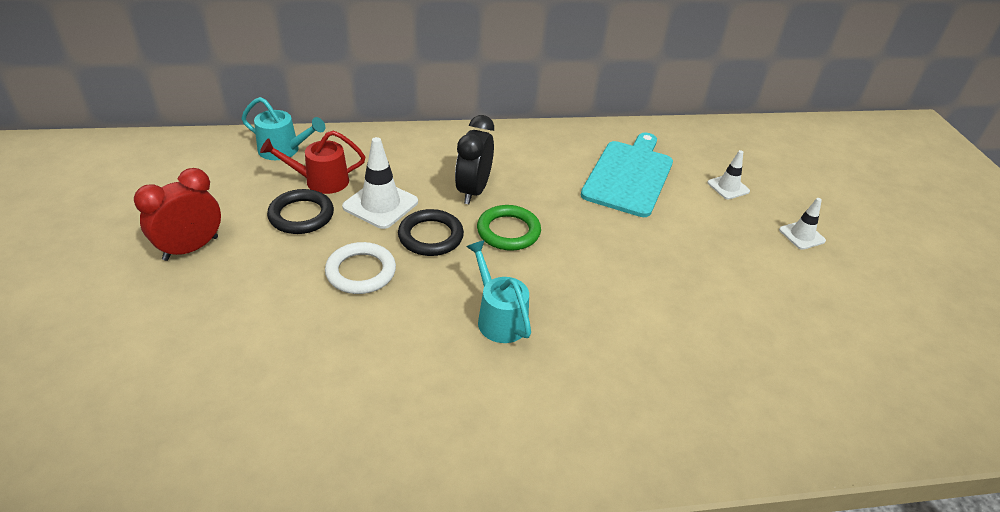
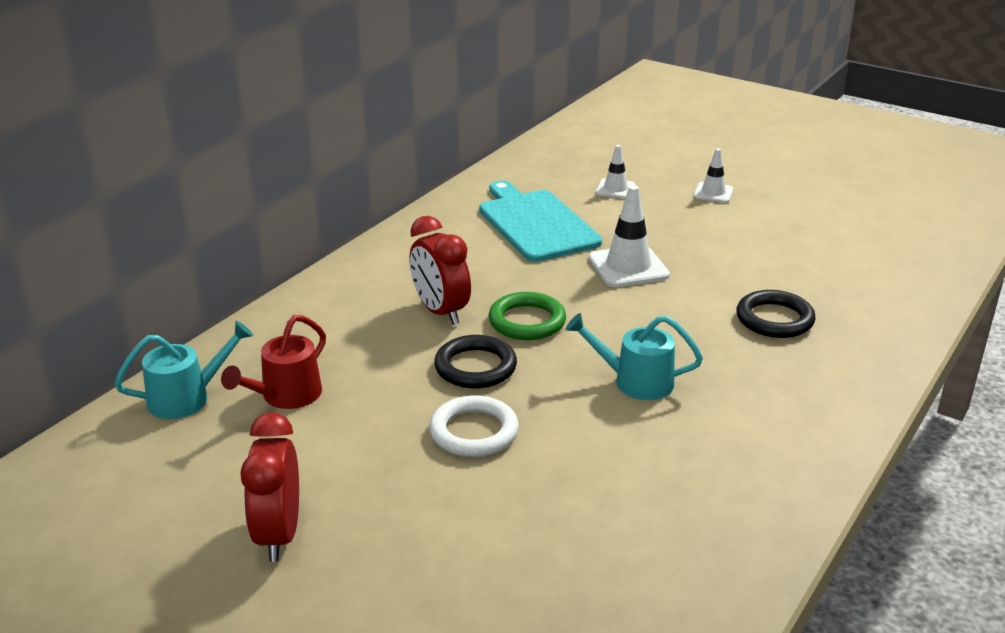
camera: 45 degrees left, 10 degrees down
black ring [267,189,334,234] -> black ring moved to [737,290,816,338]
white traffic cone [342,137,418,229] -> white traffic cone moved to [588,185,670,287]
black clock [455,115,494,204] -> red clock [410,216,471,325]

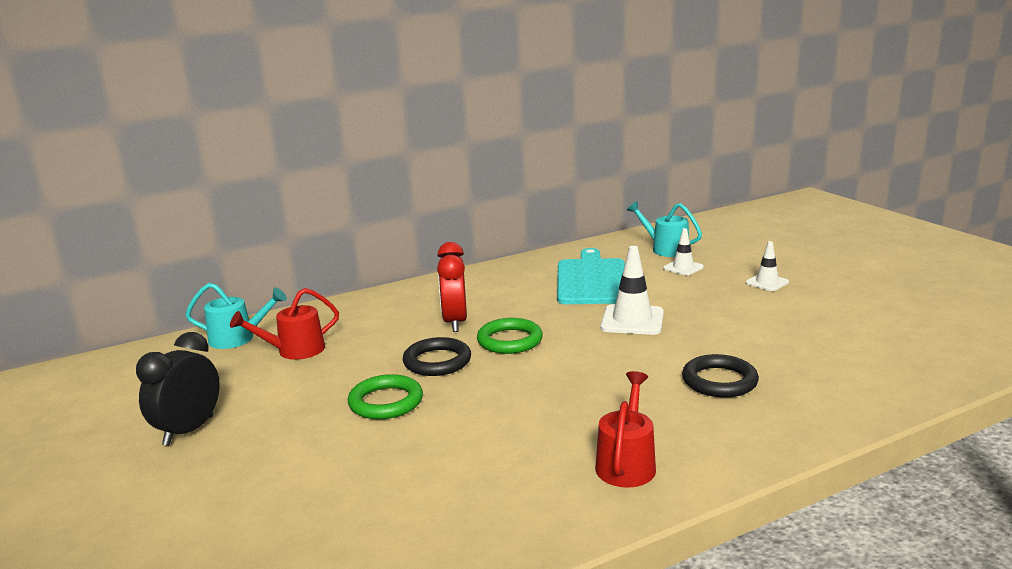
camera: 30 degrees right, 10 degrees down
red clock [241,412,299,562] -> black clock [136,332,220,446]
white ring [429,395,519,457] -> green ring [348,374,423,419]
turquoise watering can [565,313,703,400] -> turquoise watering can moved to [627,201,702,257]
none -> red watering can [595,371,656,488]

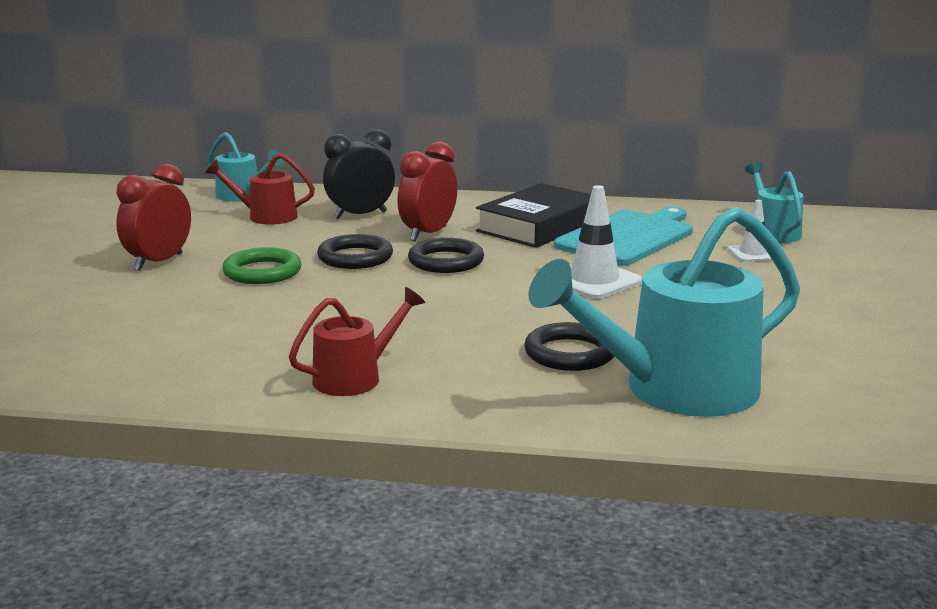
camera: 35 degrees right, 0 degrees up
black clock [136,332,220,446] -> black clock moved to [323,129,395,219]
green ring [477,318,543,354] -> black ring [408,238,484,273]
white traffic cone [746,241,789,291] -> none
none -> red clock [116,164,191,271]
none -> black book [476,183,591,248]
none -> turquoise watering can [529,207,800,417]

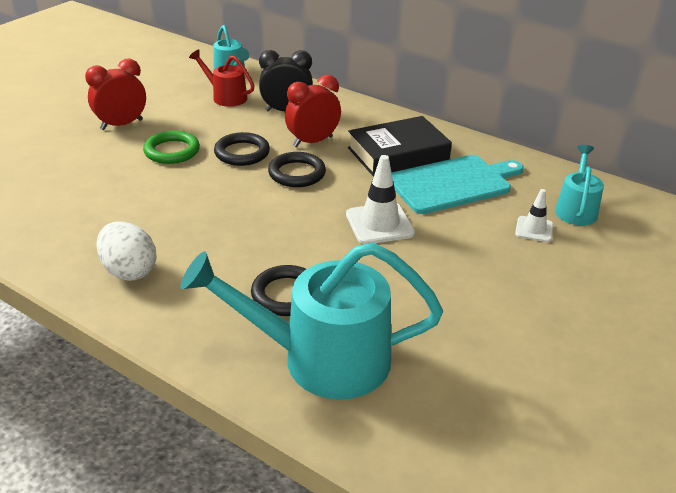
camera: 25 degrees right, 15 degrees up
red watering can [289,287,425,396] -> white egg [96,222,157,281]

